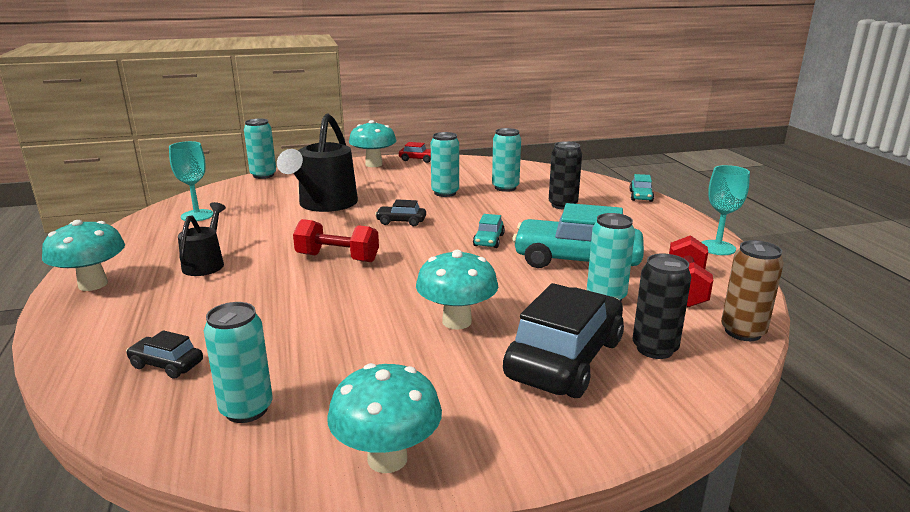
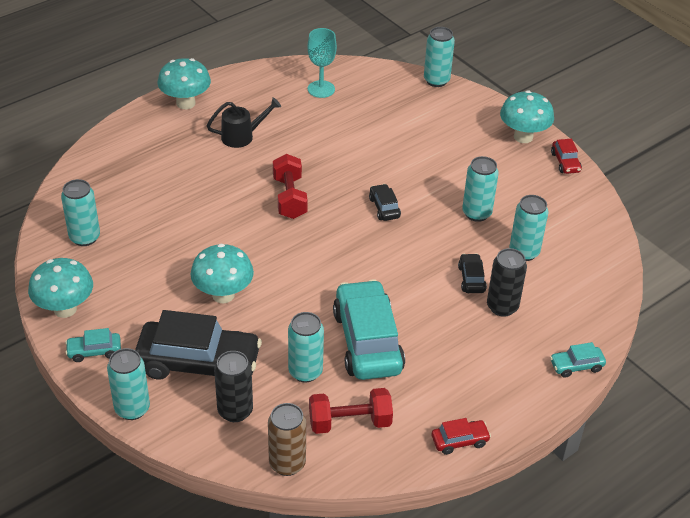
camera: 65 degrees right, 20 degrees up
black car [126,330,203,379] -> black car moved to [458,253,487,293]
black watering can [277,113,358,212] -> none
turquoise car [473,214,505,248] -> turquoise car moved to [65,328,121,362]
turquoise goblet [701,165,750,255] -> red car [432,418,491,455]
none -> turquoise can [107,348,150,420]

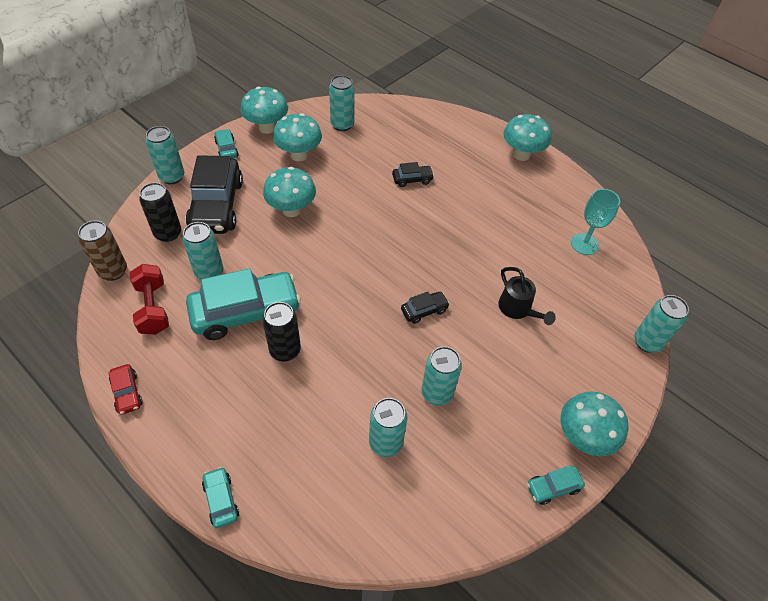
camera: 80 degrees right, 10 degrees up
black watering can [207,97,281,148] -> black watering can moved to [498,267,556,325]
red dumbbell [273,154,308,219] -> none
black car [458,253,487,293] -> black car moved to [392,162,434,187]
black can [487,248,527,317] -> black can moved to [262,302,301,361]
red car [551,139,582,174] -> turquoise car [527,466,585,505]
none -> turquoise mushroom [273,113,322,161]

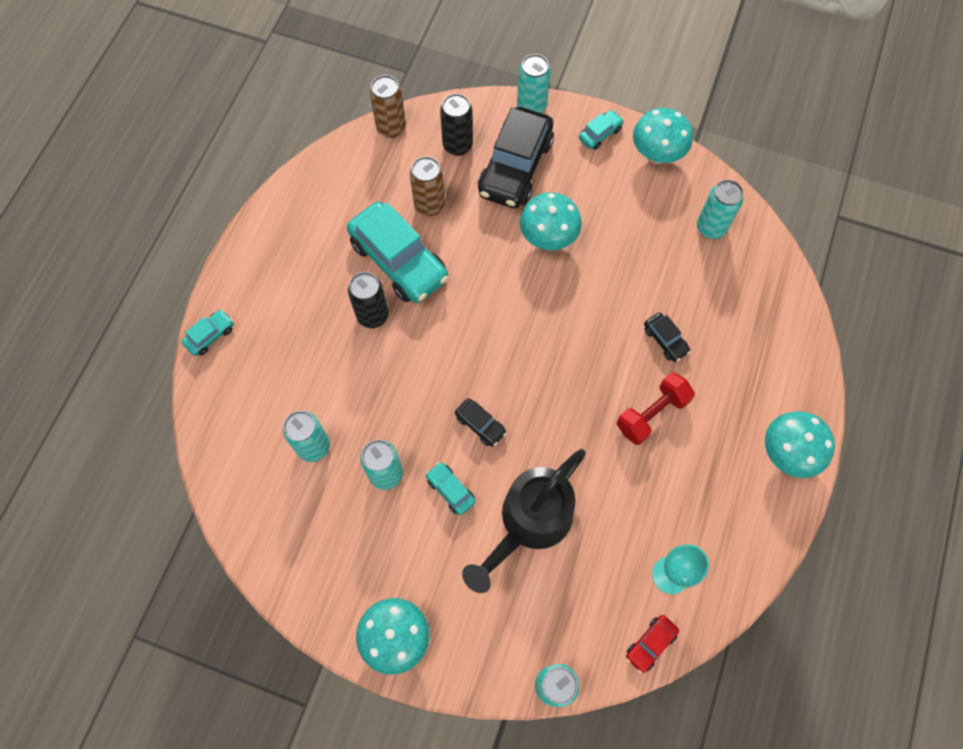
camera: 70 degrees right, 15 degrees up
red car [109,364,143,415] -> red car moved to [626,615,679,673]
red dumbbell [129,264,169,335] -> red dumbbell moved to [617,372,695,445]
turquoise can [183,222,223,280] -> brown can [410,156,445,216]
black car [186,155,243,234] -> black car turned 45 degrees counterclockwise [478,107,554,208]
turquoise mushroom [273,113,322,161] -> none
black watering can [498,267,556,325] -> black watering can [462,449,586,593], size x1.81
turquoise car [527,466,585,505] -> turquoise car moved to [426,462,476,515]

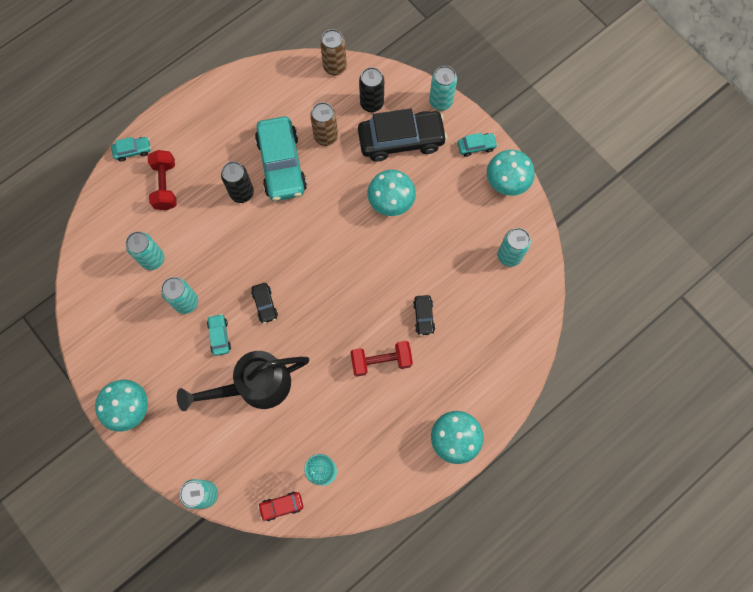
camera: 30 degrees right, 5 degrees up
black car [478,107,554,208] -> black car turned 150 degrees counterclockwise [358,108,447,162]
none -> red dumbbell [148,150,177,210]

